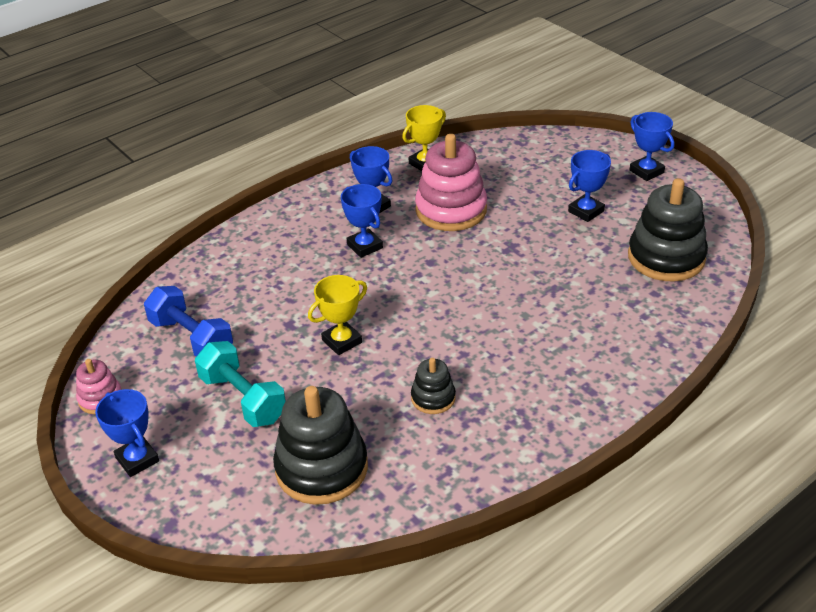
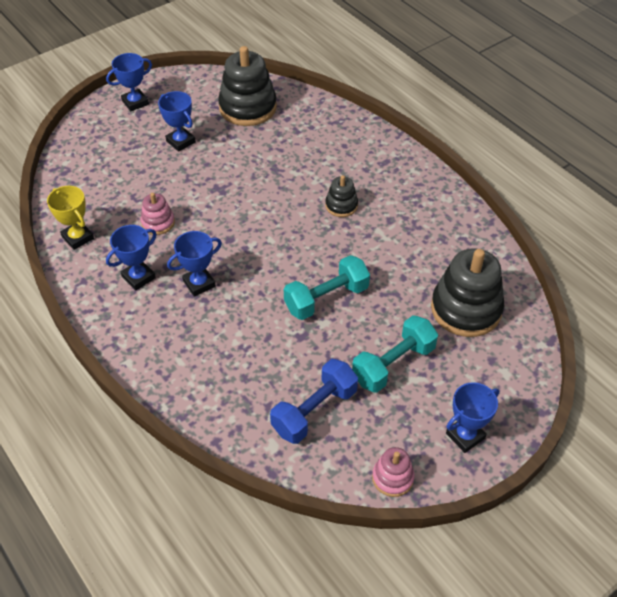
camera: 90 degrees left, 10 degrees up
yellow trophy [308,275,367,355] -> turquoise dumbbell [284,255,370,320]
black stacking toy [411,358,456,414] -> black stacking toy moved to [325,175,358,217]
pink stacking toy [415,134,487,231] -> pink stacking toy [141,193,175,235], size x0.51

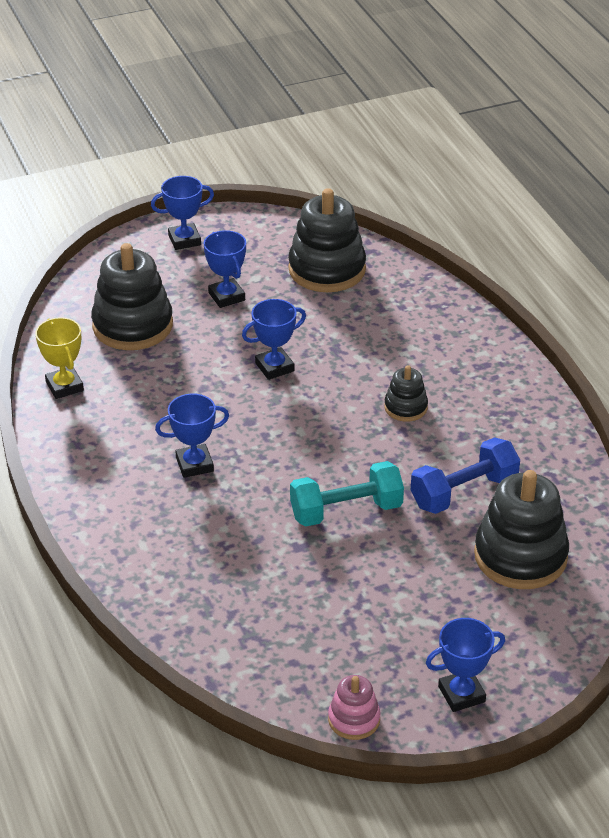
camera: 15 degrees right, 10 degrees down
blue trophy [106,225,157,290] -> blue trophy moved to [242,299,306,380]
pink stacking toy [141,193,175,235] -> none
blue dumbbell [270,359,358,444] -> blue dumbbell moved to [411,437,520,514]
turquoise dumbbell [352,315,438,393] -> none
none -> black stacking toy [91,243,173,350]

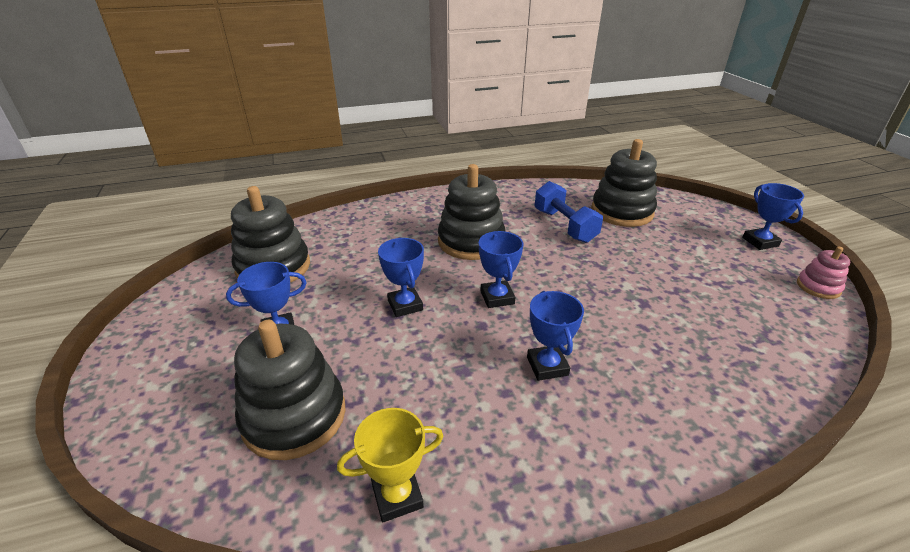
camera: 85 degrees left, 5 degrees down
blue trophy [151,176,214,250] -> blue trophy moved to [479,231,523,308]
turquoise dumbbell [290,461,404,527] -> none
black stacking toy [384,365,428,422] -> black stacking toy [438,164,505,260], size x1.96

